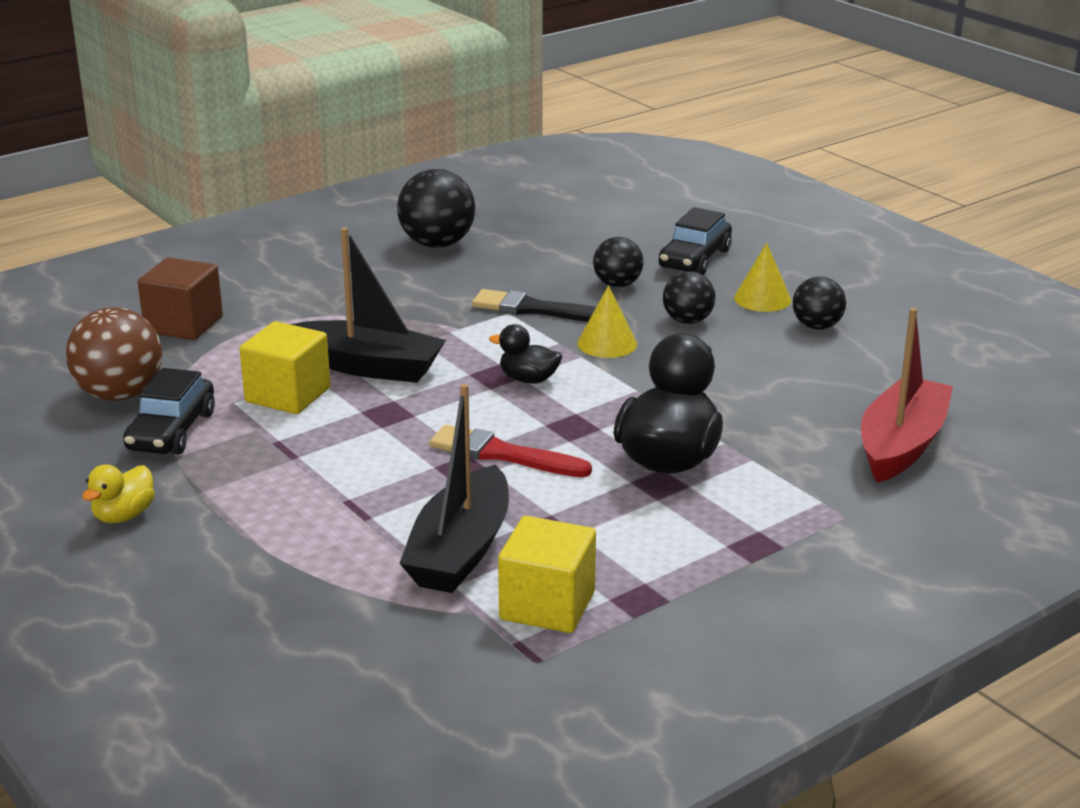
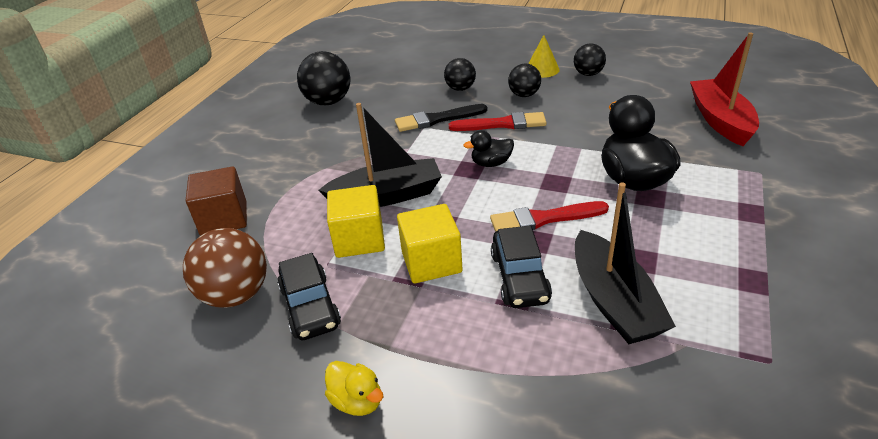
camera: 30 degrees left, 10 degrees up
yellow duck [82,464,155,523] -> yellow duck turned 45 degrees counterclockwise [325,361,384,416]
yellow cube [498,516,596,633] -> yellow cube moved to [397,204,463,283]
yellow cone [577,285,637,358] -> red brush [449,112,547,131]
black car [659,207,732,275] -> black car moved to [491,226,552,308]

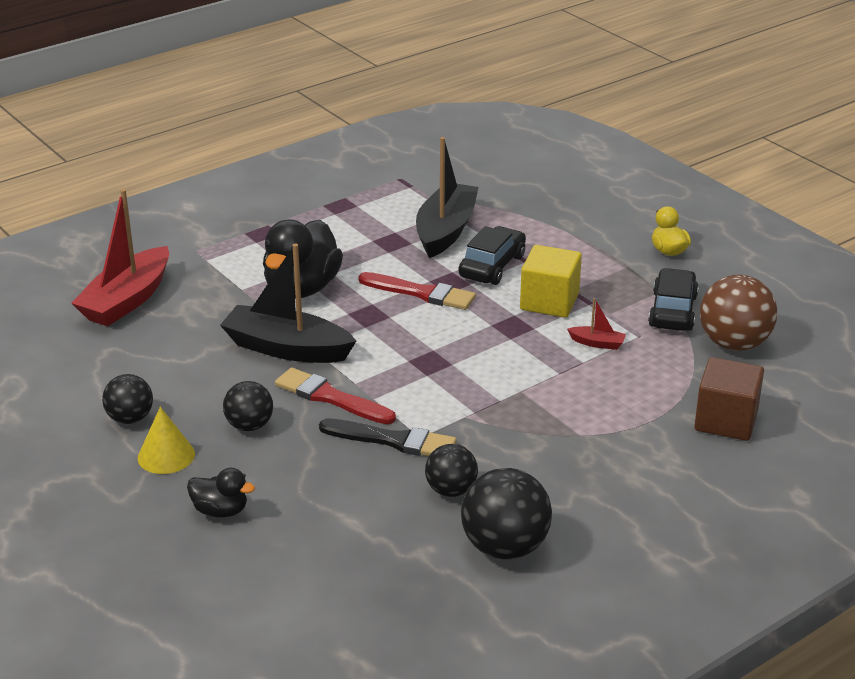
camera: 150 degrees left, 5 degrees down
black boat [319,103,442,207] -> black boat moved to [220,244,356,363]
yellow cube [327,185,385,258] -> red boat [567,298,626,350]
black ball [444,58,476,91] -> black ball moved to [425,444,478,497]
black duck [463,130,514,167] -> black duck moved to [187,468,255,518]

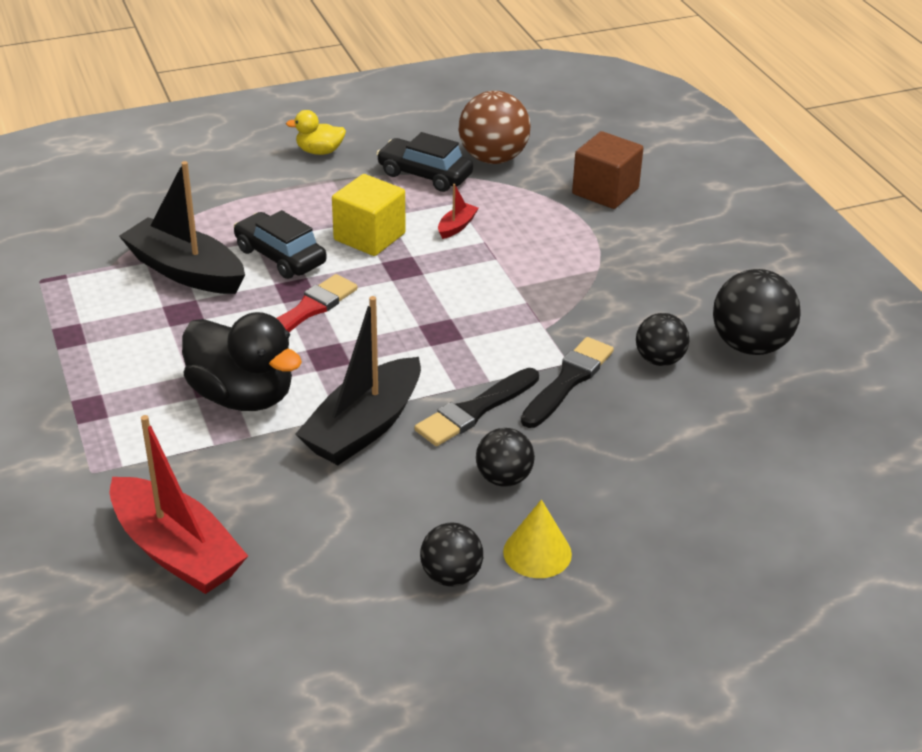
camera: 75 degrees left, 5 degrees up
black duck [187,468,255,518] -> none
red brush [275,367,396,424] -> black brush [414,368,539,446]

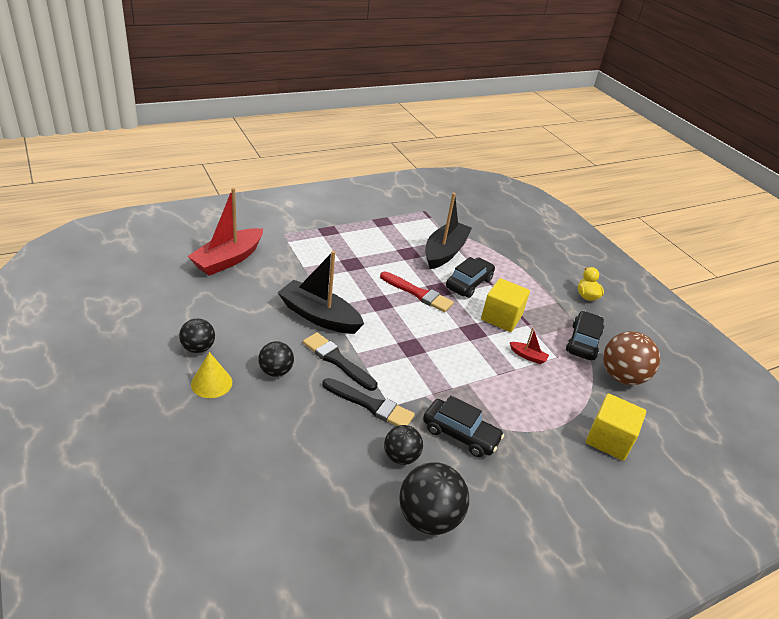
camera: 80 degrees right, 0 degrees up
black duck [182,312,302,411] -> none
brown cube [572,131,644,209] -> yellow cube [586,393,646,461]
none -> black car [423,395,504,457]

